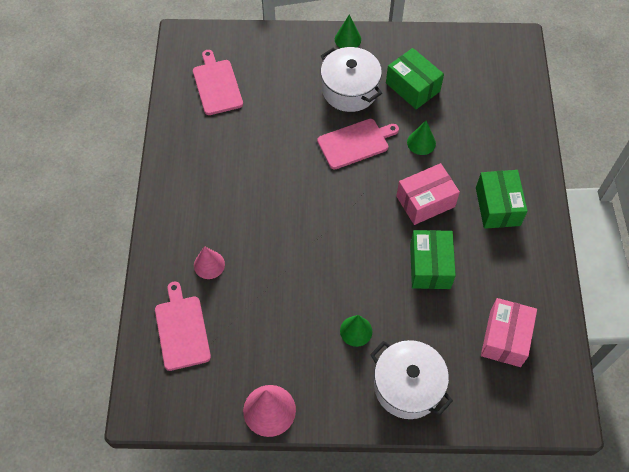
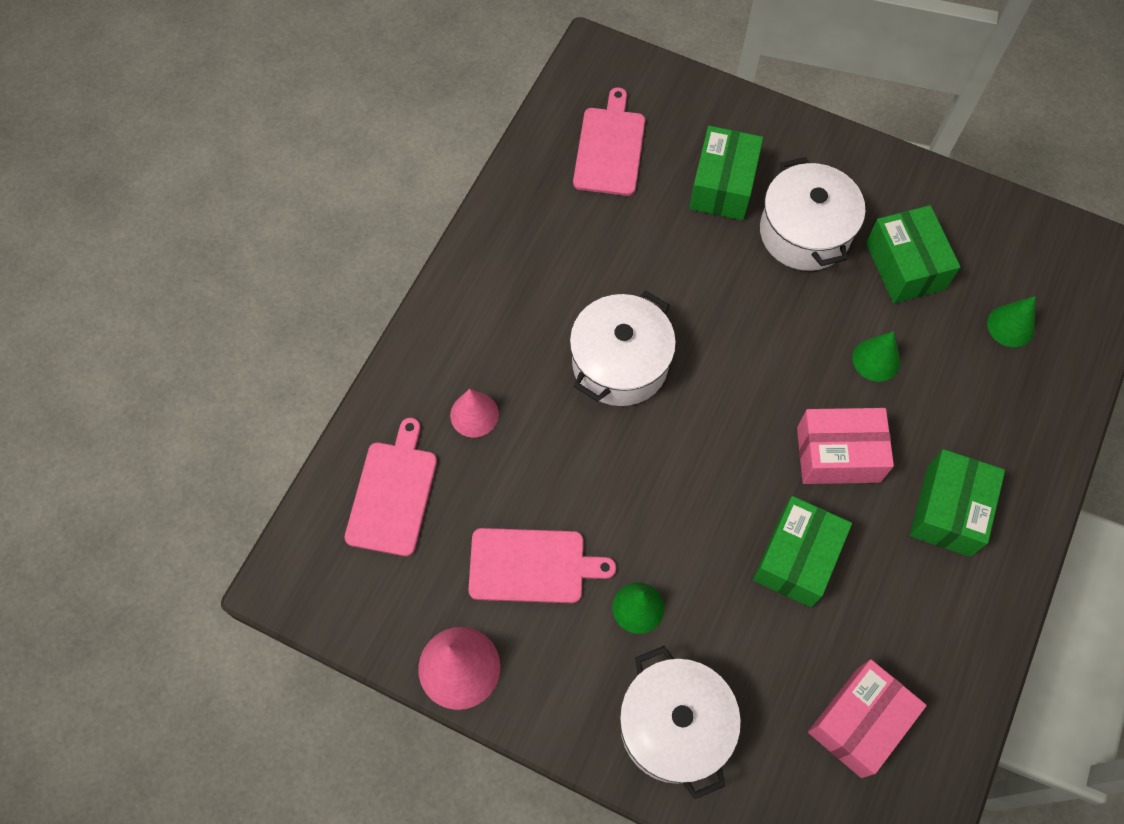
camera: 25 degrees right, 5 degrees up
pink cutting board [317,119,399,170] -> pink cutting board moved to [468,528,616,603]
green cone [335,14,361,48] -> green cone moved to [987,296,1036,347]
none -> white pot [570,291,676,406]
none -> green box [689,126,763,220]

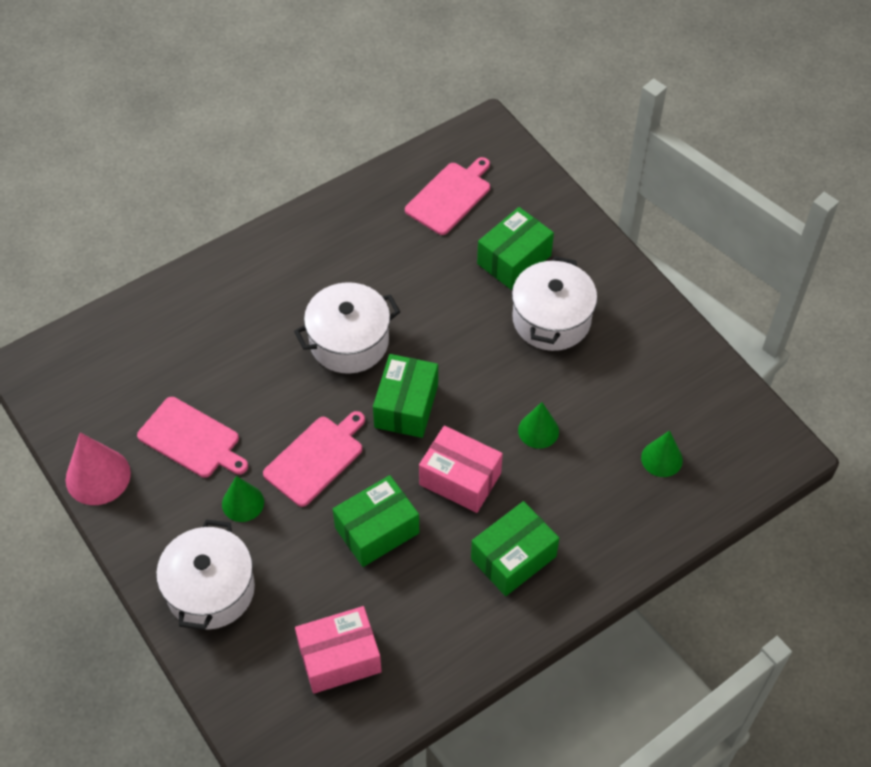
camera: 30 degrees right, 10 degrees down
pink cutting board [345,418,437,556] -> pink cutting board moved to [263,411,365,507]
pink cone [450,389,499,438] -> none
green box [866,205,960,303] -> green box moved to [373,354,438,438]

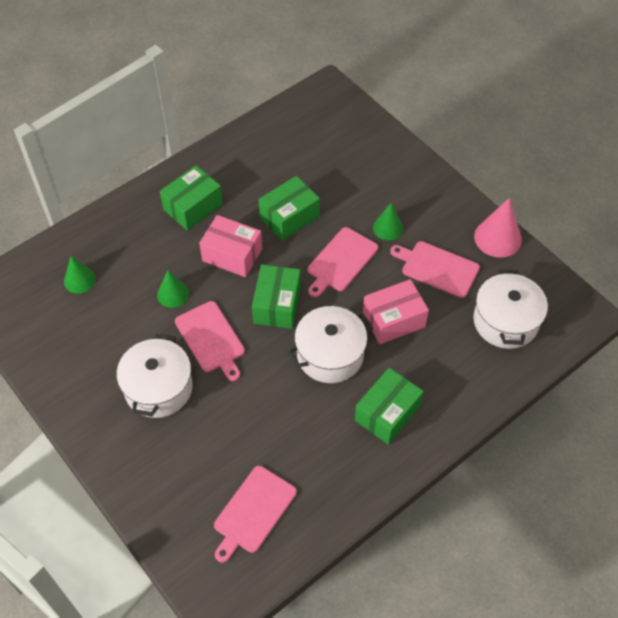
camera: 175 degrees right, 0 degrees up
white pot [156,519,255,630] -> white pot moved to [473,269,548,349]
pink box [295,606,382,694] -> pink box moved to [363,279,429,344]
green box [477,207,554,290] -> green box moved to [355,368,424,445]
none -> pink cutting board [175,301,245,381]

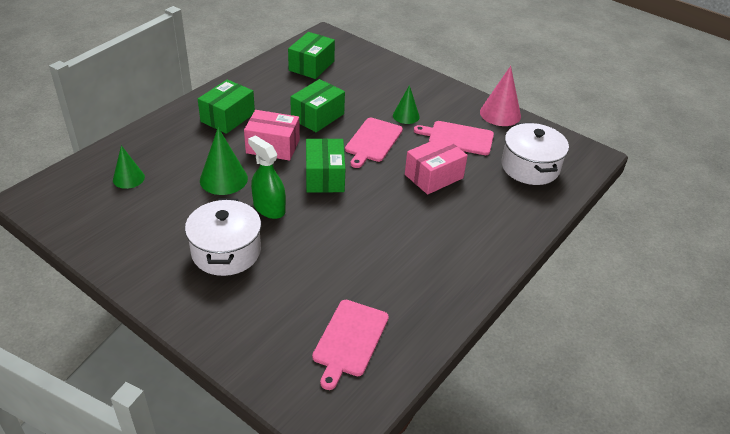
camera: 15 degrees left, 15 degrees down
green cone [157,270,189,308] -> green cone [200,128,248,195], size x1.55
pink cutting board [175,301,245,381] -> green spray bottle [248,135,286,219]
white pot [287,306,374,383] -> none
green box [355,368,424,445] -> green box moved to [288,32,335,79]

